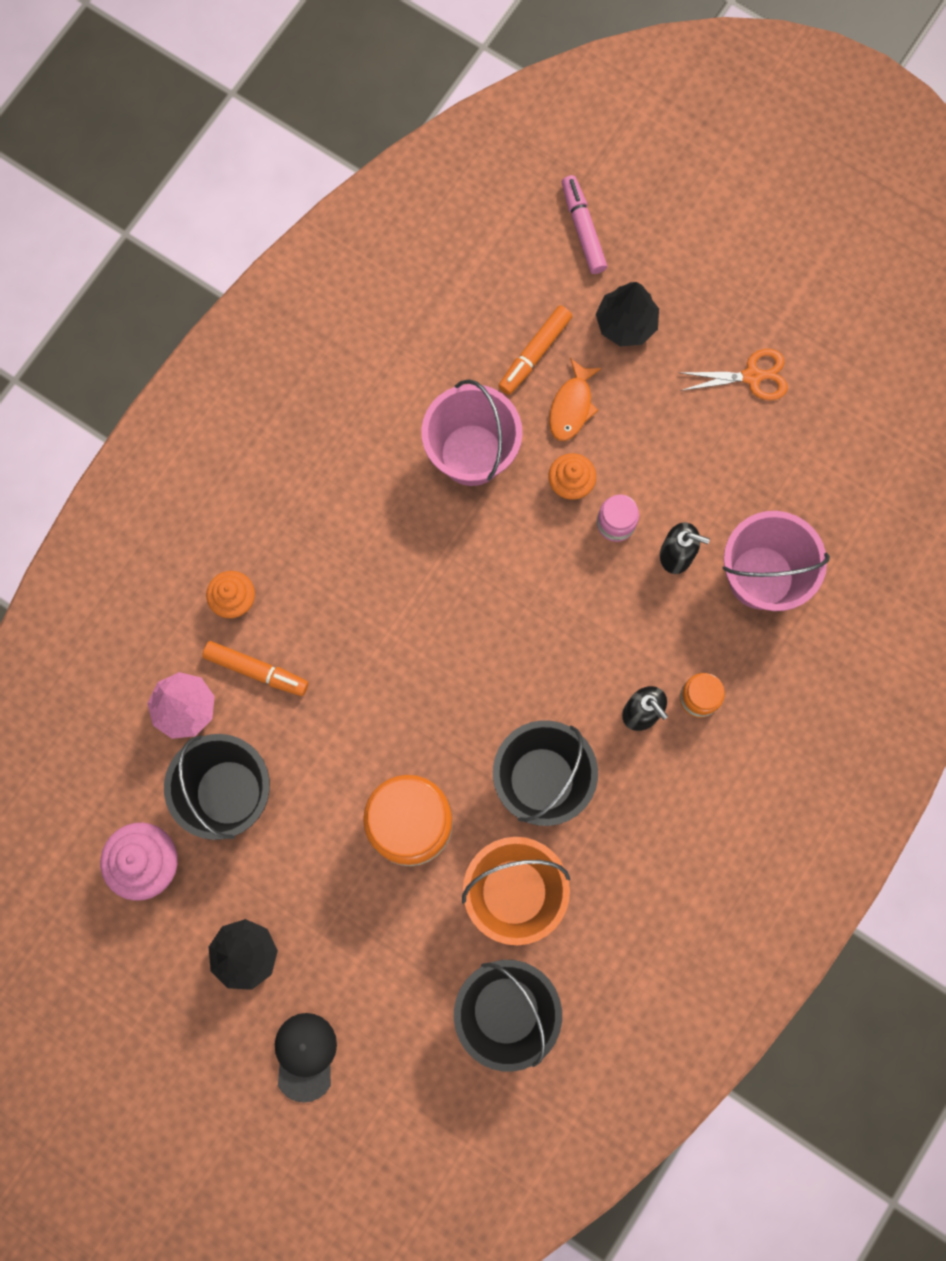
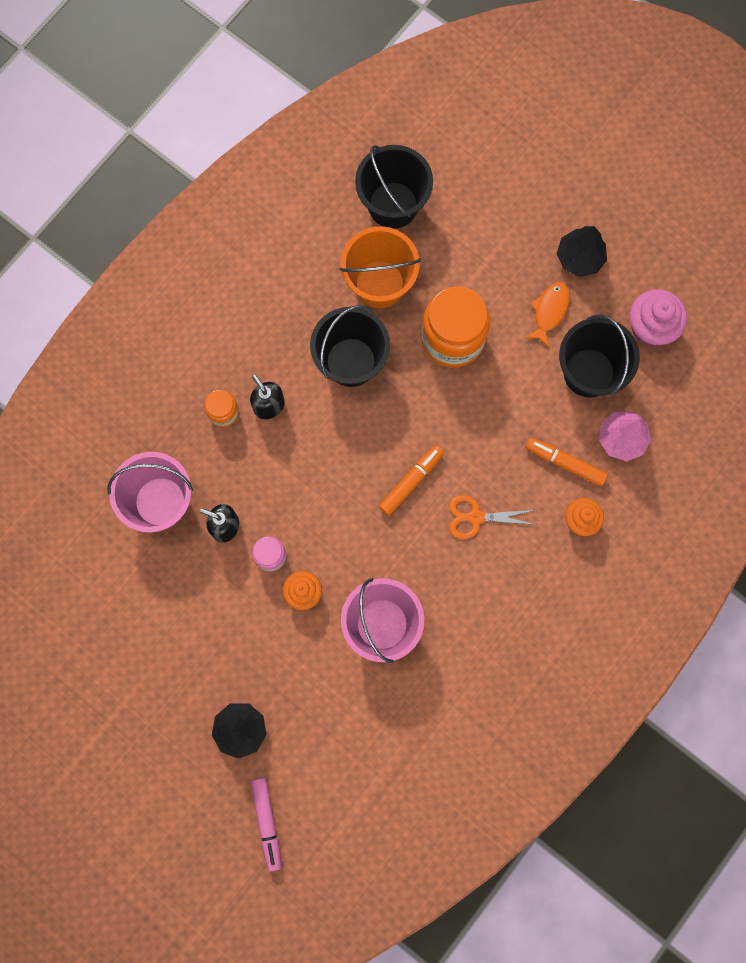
camera: 175 degrees left, 0 degrees up
black cap [275,1013,337,1103] -> none
orange marker [499,306,572,395] -> orange marker moved to [379,445,444,516]
orange fish [549,358,602,441] -> orange fish moved to [525,282,570,347]
orange scissors [679,349,788,400] -> orange scissors moved to [449,495,537,539]

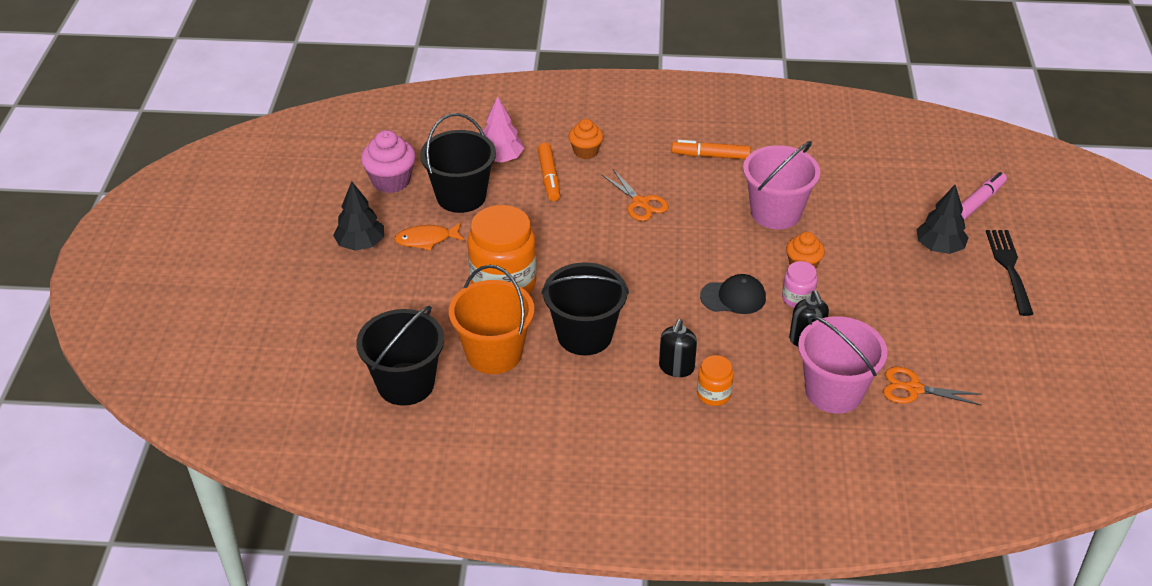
camera: 125 degrees left, 35 degrees down
orange marker [379,445,444,516] -> orange marker moved to [672,140,751,159]
none -> black cap [700,274,766,314]
none -> orange scissors [883,367,982,406]
none -> black fork [986,230,1033,316]

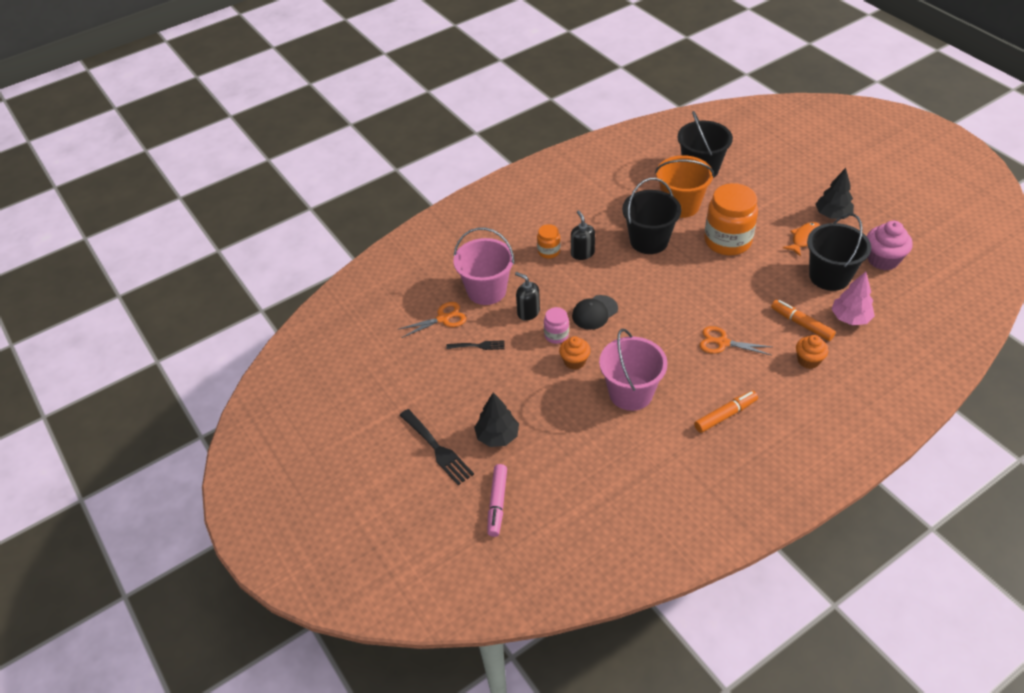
camera: 145 degrees right, 5 degrees up
none -> black fork [446,340,505,350]

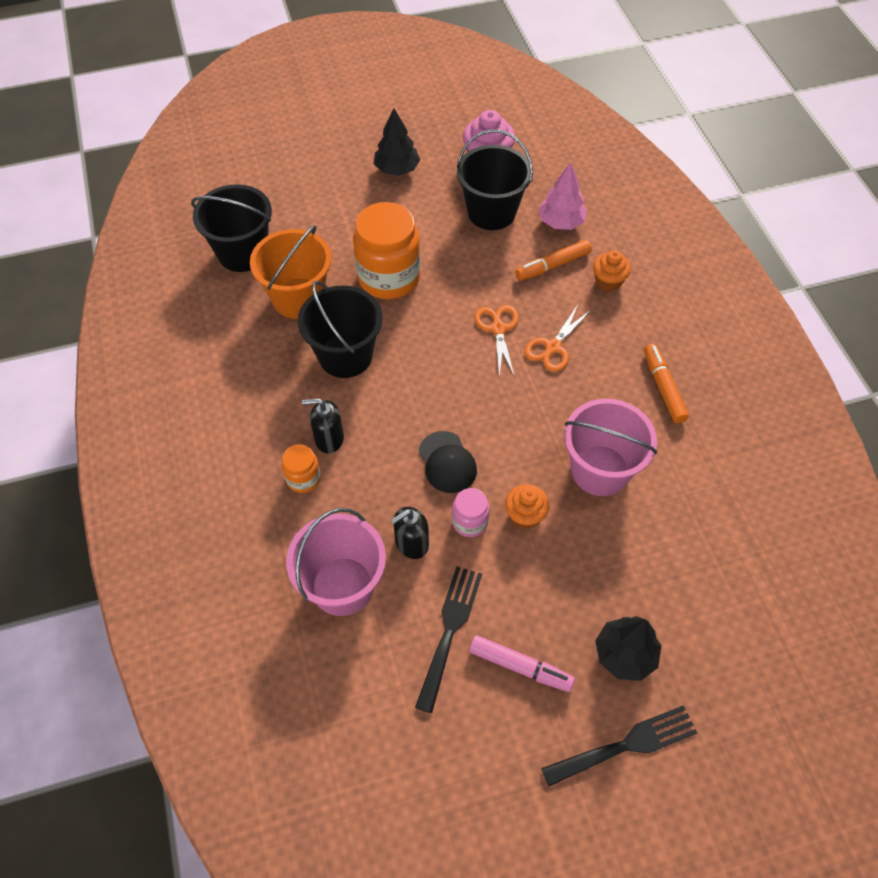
camera: 75 degrees left, 10 degrees up
orange scissors [399,302,466,338] -> orange scissors moved to [474,305,519,377]
black fork [446,340,505,350] -> black fork [415,566,482,713], size x1.68
pink marker [487,464,507,537] -> pink marker moved to [469,635,575,692]
orange fish [783,222,820,257] -> none

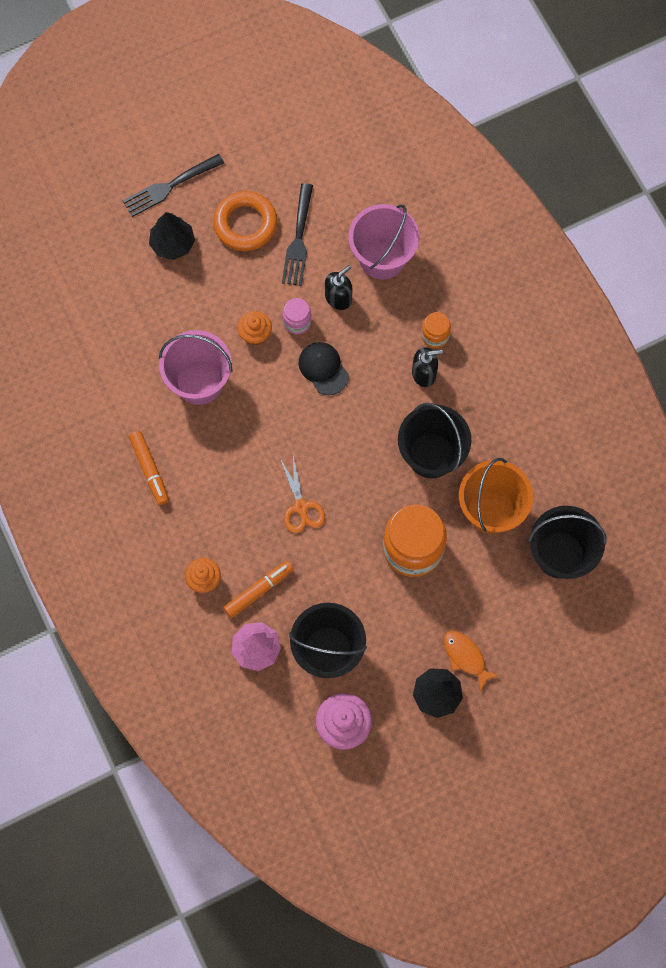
camera: 170 degrees right, 15 degrees up
pink marker [469,635,575,692] -> orange ring [213,191,277,251]
orange scissors [524,305,591,372] -> none
none -> orange fish [444,631,500,691]

